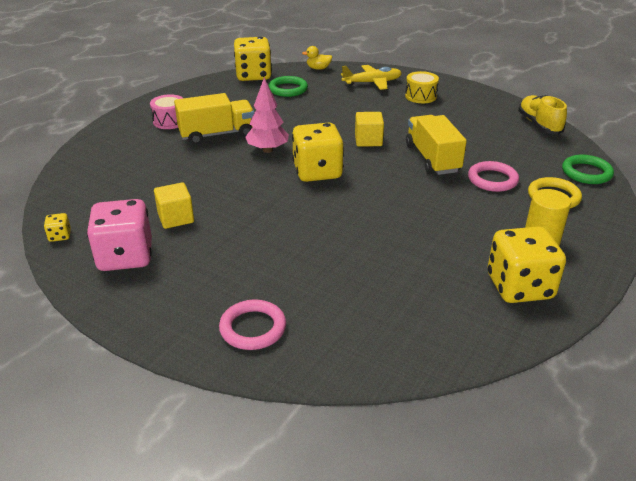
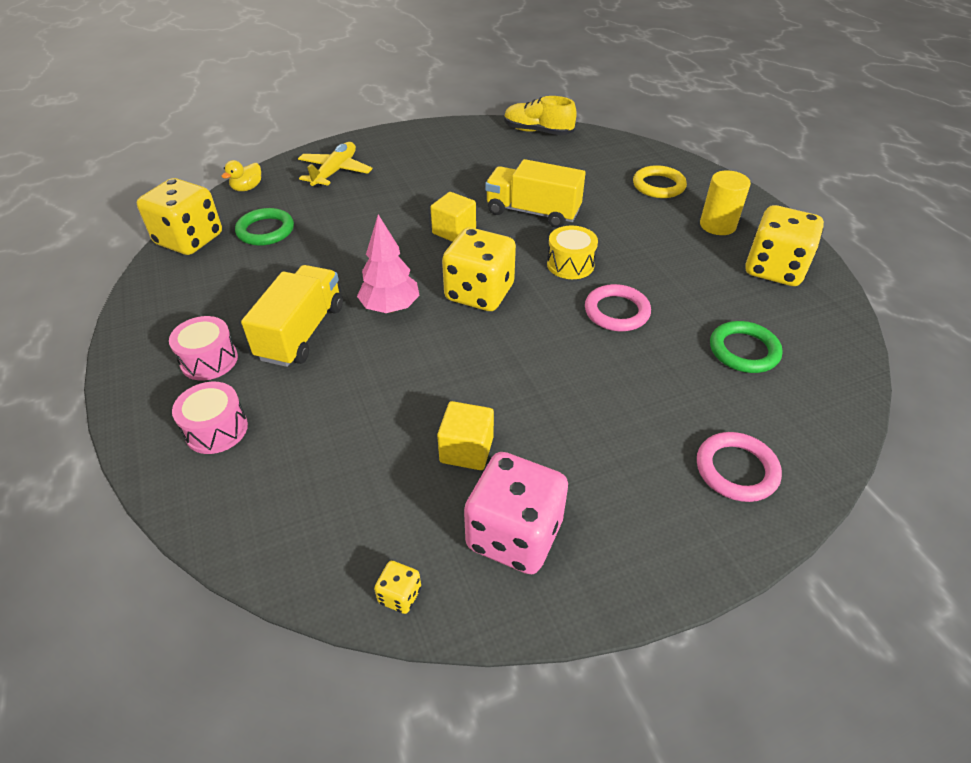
camera: 55 degrees left, 10 degrees up
yellow drum [405,71,439,103] -> yellow drum moved to [547,226,598,279]
pink ring [468,161,519,192] -> pink ring moved to [585,284,651,331]
green ring [562,155,614,184] -> green ring moved to [710,321,783,373]
none -> pink drum [172,382,248,454]

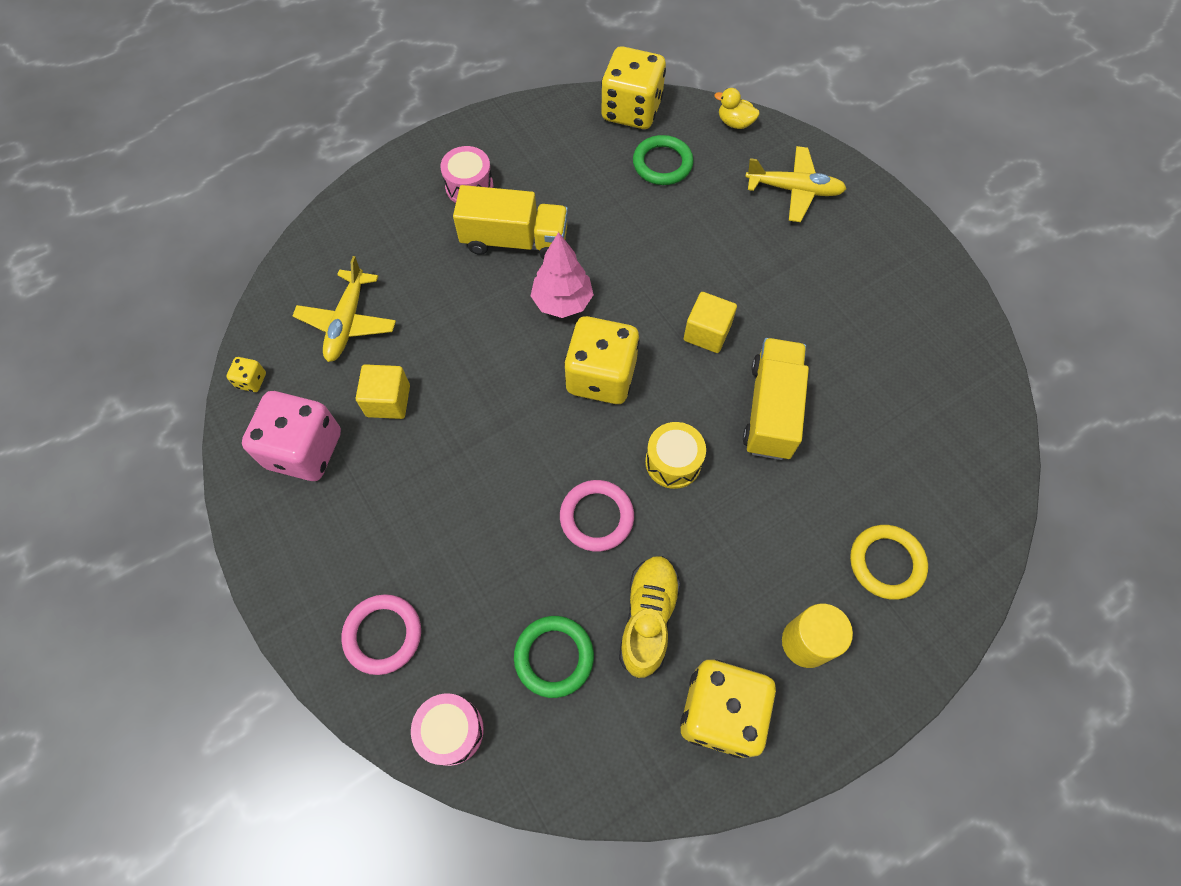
camera: 80 degrees right, 20 degrees up
pink drum [172,382,248,454] -> pink drum moved to [411,693,484,766]
yellow shoe [504,96,577,135] -> yellow shoe moved to [619,556,681,679]
none -> yellow plane [293,256,396,362]

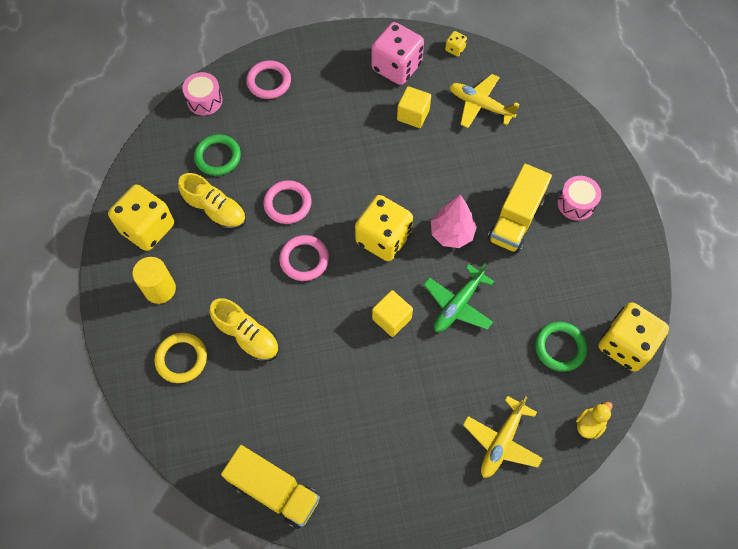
camera: 110 degrees right, 0 degrees up
yellow drum [645,422,706,489] -> pink ring [279,235,329,281]
yellow truck [743,338,809,460] -> yellow truck moved to [221,445,320,529]
none -> yellow shoe [209,298,279,362]
none -> green plane [424,263,494,332]

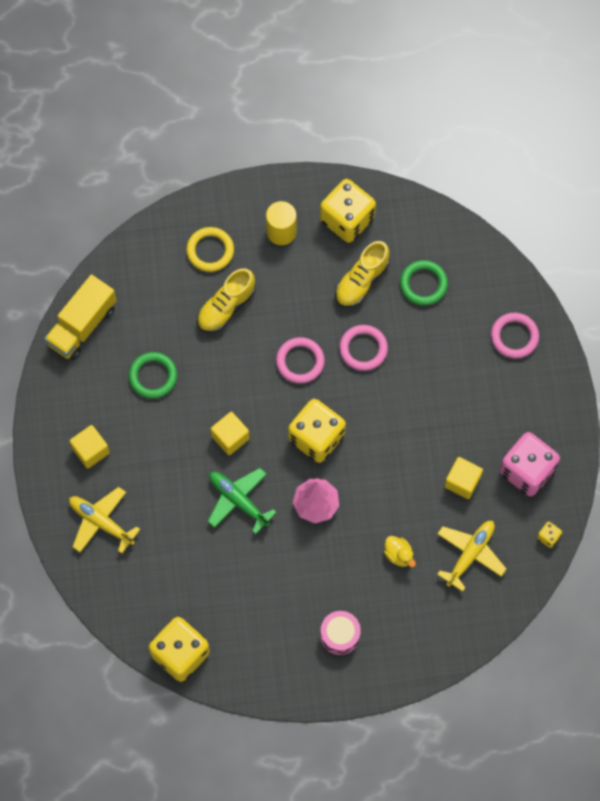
camera: 95 degrees right, 5 degrees up
pink drum [182,72,223,115] -> none
yellow truck [488,164,552,253] -> none
green ring [535,322,587,372] -> green ring moved to [129,352,177,398]
yellow duck [576,402,612,439] -> yellow duck moved to [384,536,416,567]
none -> yellow cube [69,425,110,468]

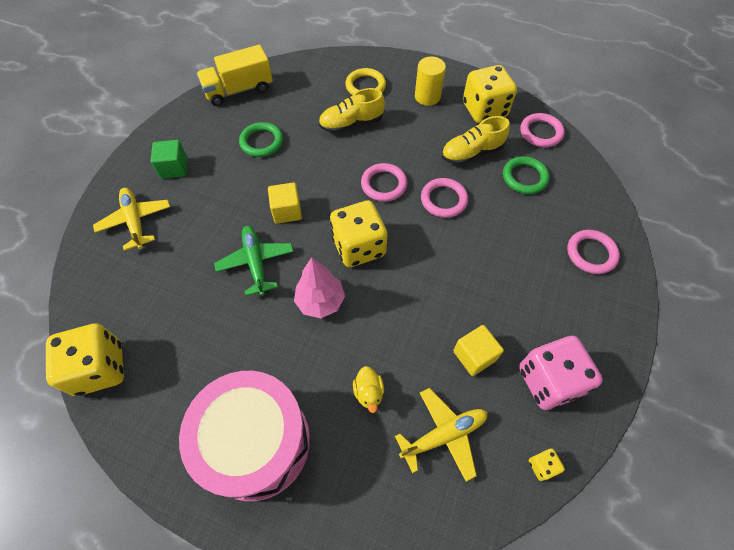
camera: 30 degrees right, 10 degrees down
yellow cube [69,425,110,468] -> green cube [151,140,187,179]
pink drum [320,611,361,655] -> pink drum [179,371,310,501], size x2.25
none -> pink ring [520,113,565,147]

